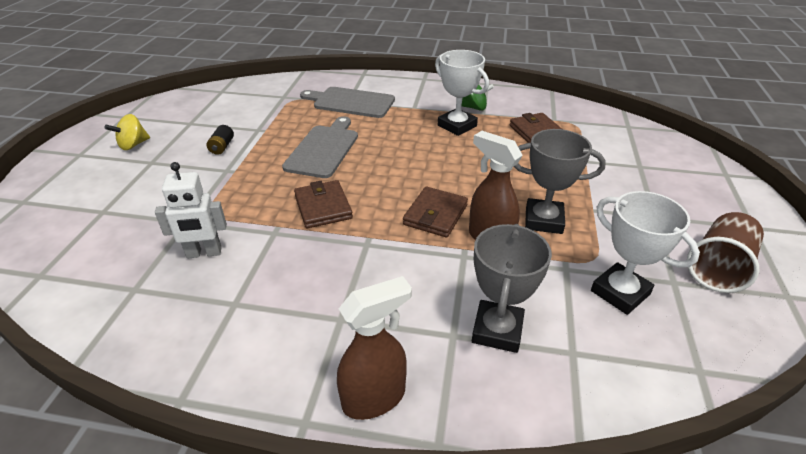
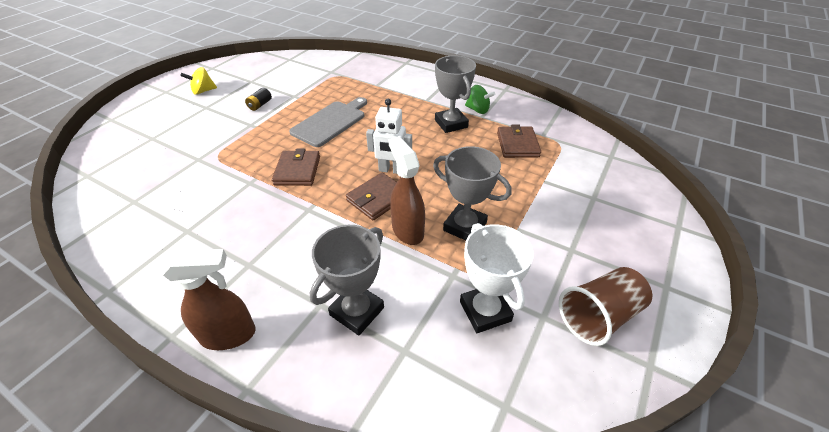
camera: 20 degrees right, 5 degrees up
white robot [155,162,227,258] -> white robot moved to [366,99,412,174]
grey cutting board [300,87,395,118] -> none
white trophy [435,50,489,136] -> grey trophy [435,55,476,133]

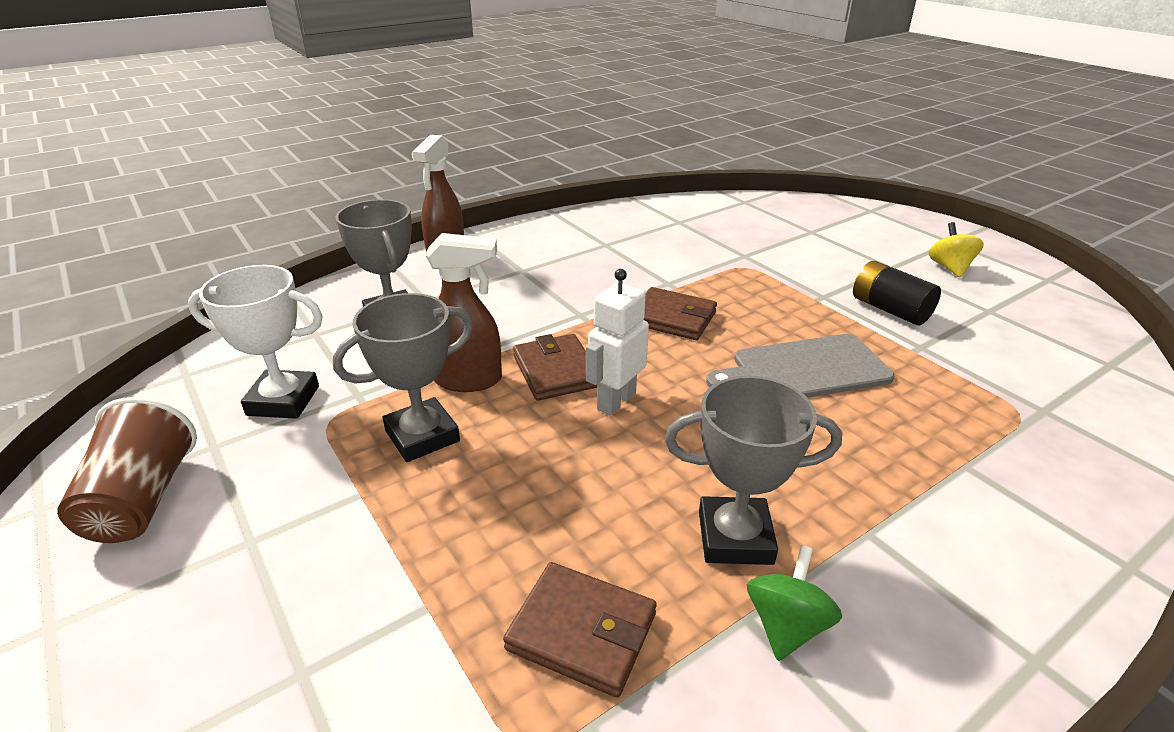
camera: 115 degrees right, 10 degrees down
black battery [245,88,272,111] -> black battery [853,261,941,326], size x1.62
grey cutting board [289,97,367,147] -> grey cutting board turned 105 degrees clockwise [706,334,894,398]
green spinning top [465,85,495,114] -> green spinning top turned 150 degrees clockwise [747,545,842,661]

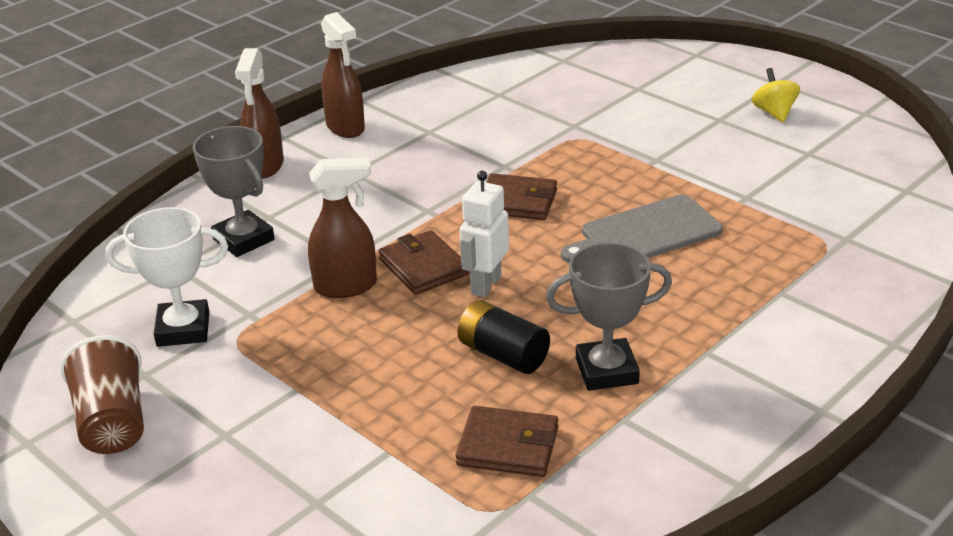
camera: 10 degrees left, 0 degrees up
grey trophy [333,293,473,462] -> none
green spinning top [747,545,842,661] -> none
black battery [853,261,941,326] -> black battery moved to [458,300,550,374]
none -> brown spray bottle [321,12,365,138]

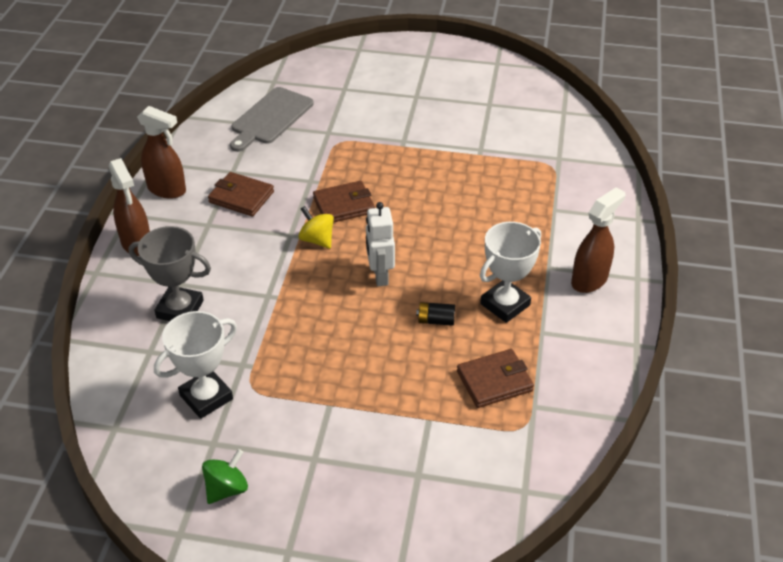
camera: 35 degrees left, 10 degrees up
brown cup [60,335,144,454] -> green spinning top [202,449,248,504]
brown spray bottle [308,157,377,298] -> brown spray bottle moved to [571,187,625,293]
brown wallet [379,230,469,295] -> brown wallet moved to [208,172,274,216]
black battery [458,300,550,374] -> black battery [416,302,455,326], size x0.62
grey trophy [546,242,672,391] -> white trophy [480,222,541,323]
grey cutting board [561,195,723,263] -> grey cutting board moved to [230,87,314,152]
yellow spinning top [752,68,800,122] -> yellow spinning top moved to [298,206,334,249]

